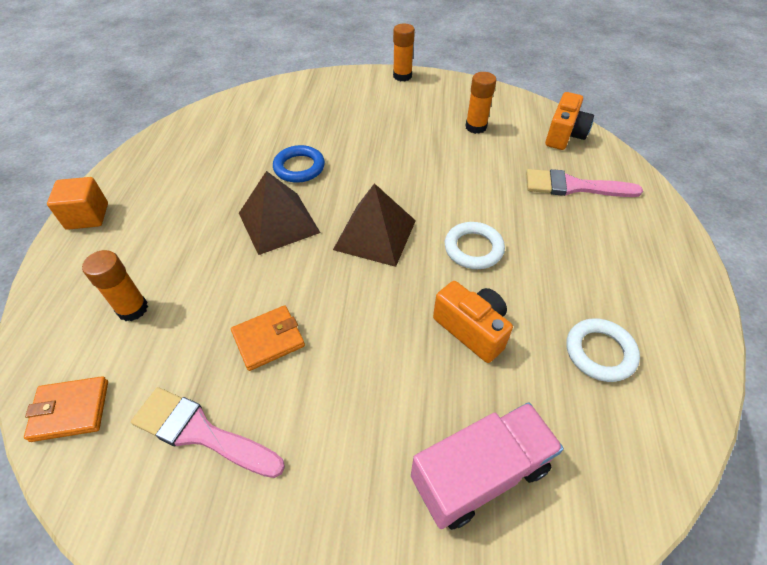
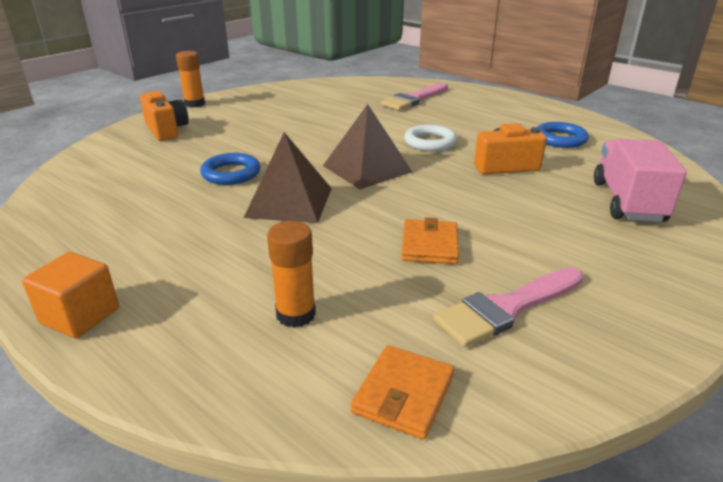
camera: 55 degrees left, 20 degrees down
orange glue stick [465,72,496,134] -> none
orange camera [545,92,594,150] -> orange camera moved to [140,91,189,141]
white ring [567,318,640,382] -> blue ring [538,122,589,148]

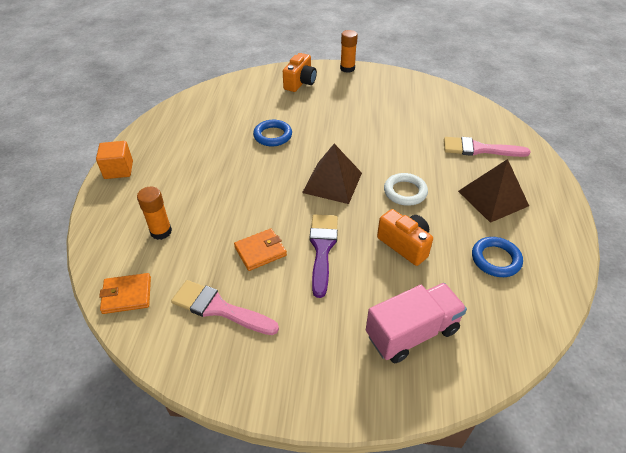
camera: 55 degrees right, 15 degrees up
brown pyramid [244,132,332,223] -> brown pyramid moved to [458,159,529,223]
none -> purple brush [310,214,338,298]

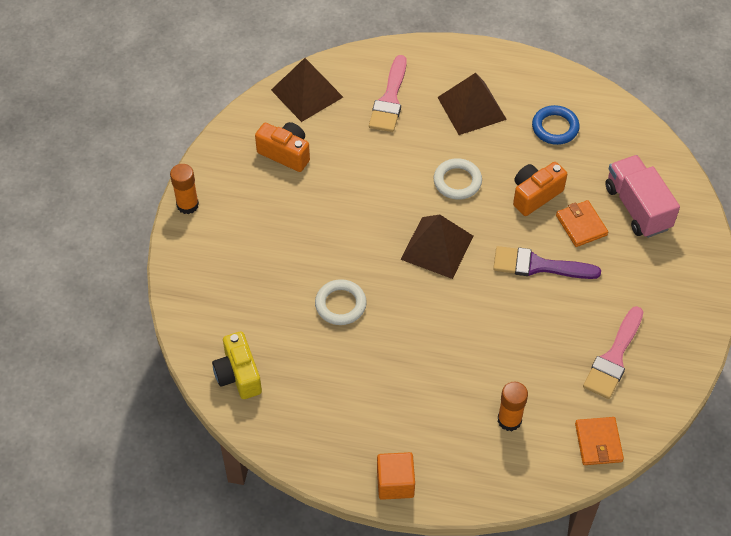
camera: 85 degrees left, 10 degrees up
orange wallet [234,228,287,271] -> orange wallet moved to [556,200,608,247]
blue ring [253,120,292,146] -> white ring [315,279,367,325]
orange camera [283,53,317,92] -> orange camera moved to [255,122,310,172]
none -> yellow camera [212,331,262,399]
none -> brown pyramid [271,58,343,122]

